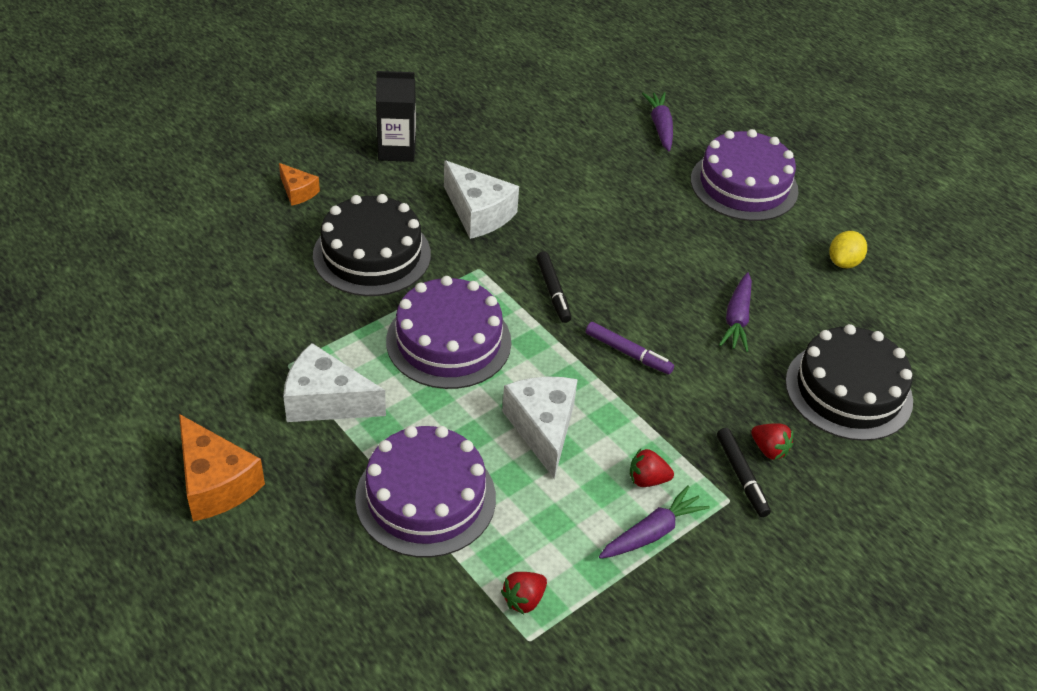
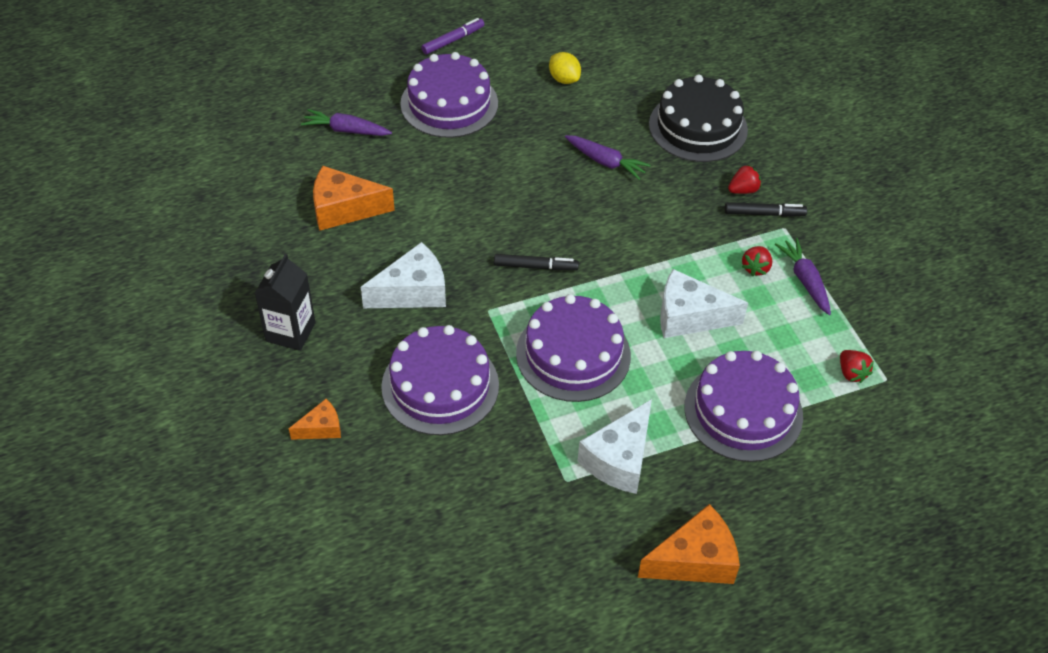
camera: 70 degrees left, 5 degrees up
black cake [313,194,431,296] -> purple cake [381,325,499,435]
purple marker [586,322,674,374] -> purple marker moved to [421,18,484,54]
none -> orange cheese [313,166,395,231]

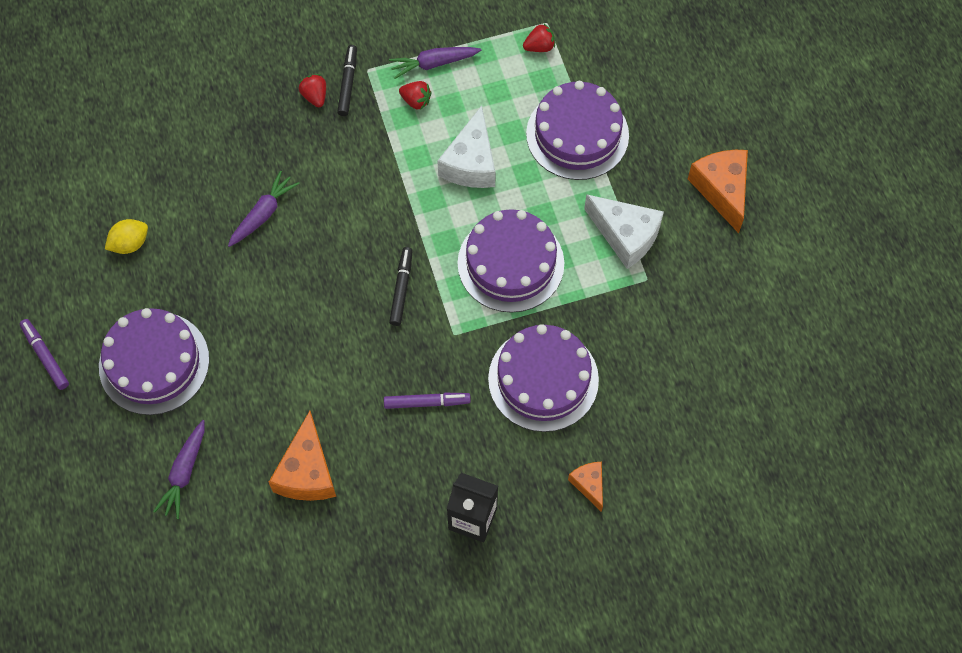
camera: 85 degrees left, 15 degrees up
white cheese [361,242,446,308] -> purple marker [384,393,471,409]
black cake [649,75,748,162] -> none

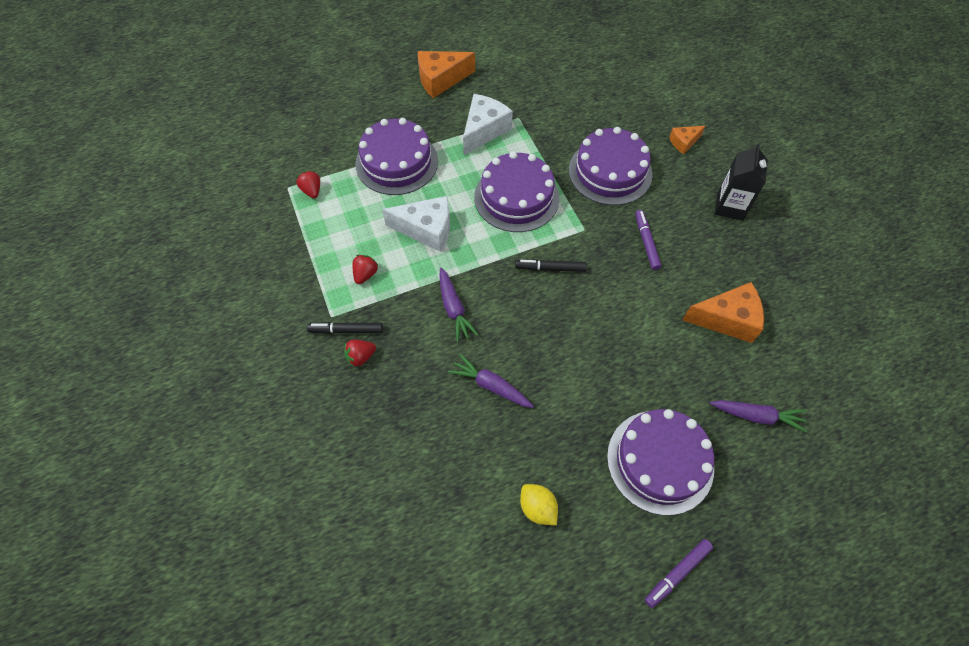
camera: 95 degrees left, 5 degrees down
purple carrot [389,47,481,79] -> purple carrot moved to [440,268,478,342]

